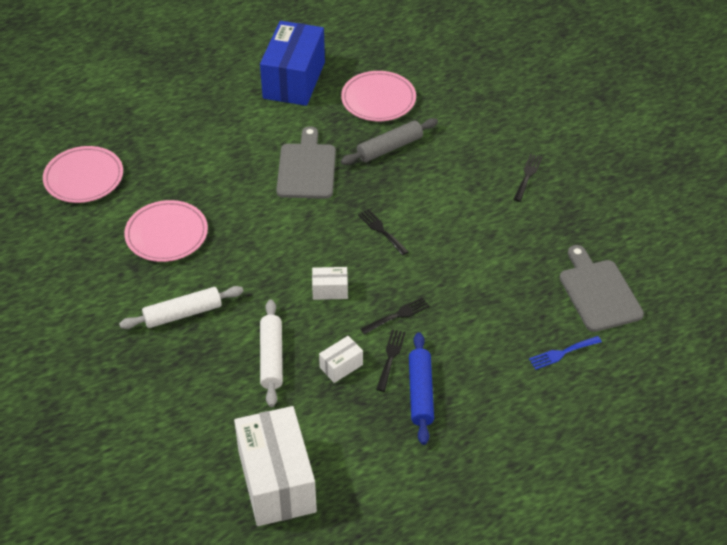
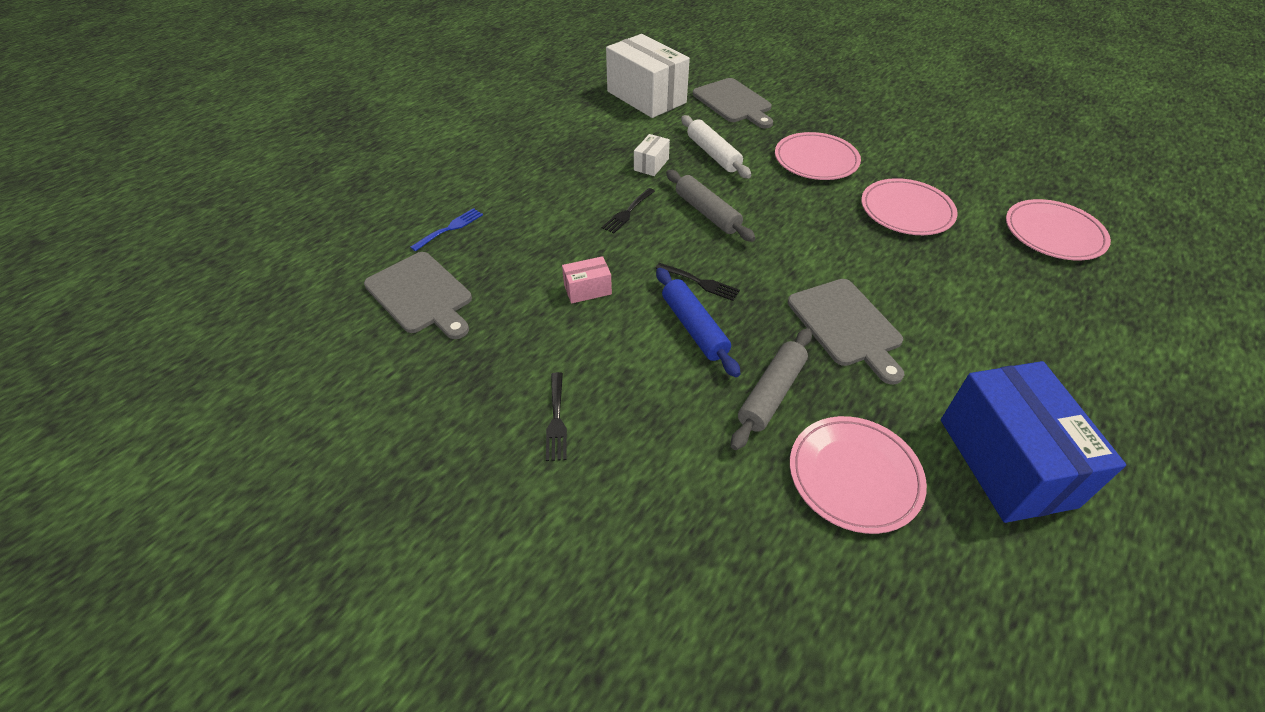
camera: 155 degrees right, 0 degrees up
white rolling pin [119,286,244,329] -> pink plate [775,132,861,180]
white box [312,267,348,300] -> grey rolling pin [666,170,755,242]
black fork [376,329,406,392] -> none
blue rolling pin [409,332,434,445] -> blue rolling pin moved to [656,268,741,377]
none -> pink box [562,256,612,304]
none -> grey cutting board [693,78,773,128]

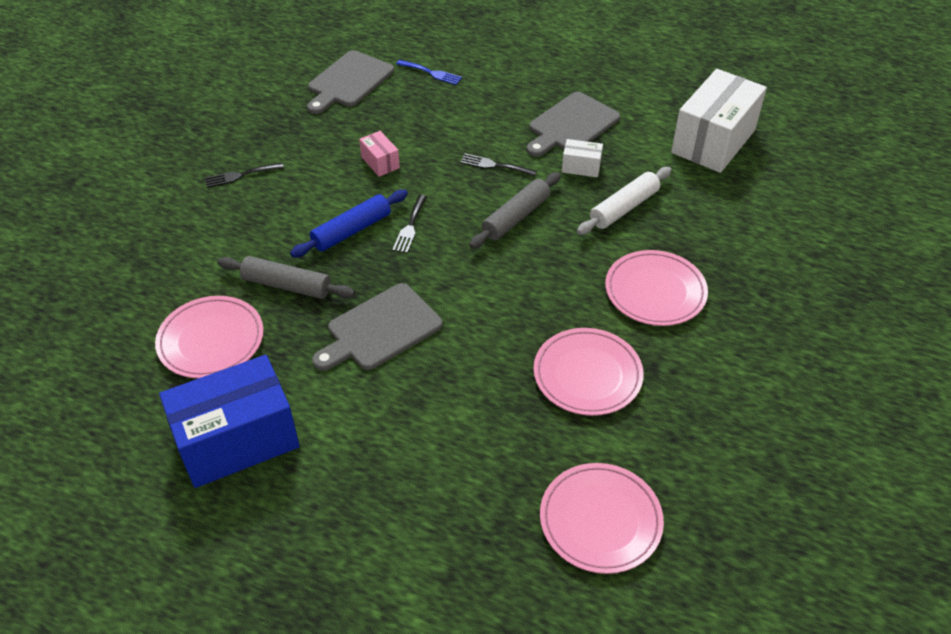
camera: 75 degrees right, 0 degrees up
grey cutting board [693,78,773,128] -> grey cutting board moved to [527,92,620,157]

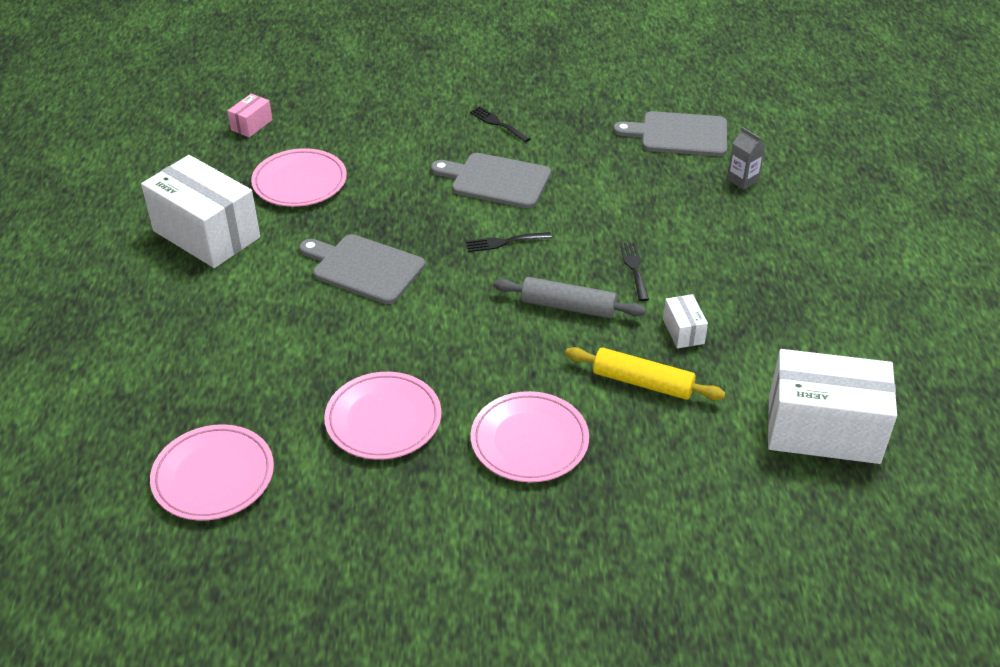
camera: 65 degrees right, 5 degrees down
blue box [159,355,300,488] -> white box [141,155,260,268]
grey rolling pin [217,256,355,299] -> none
blue rolling pin [290,190,408,257] -> none
pink box [359,131,400,177] -> pink box moved to [227,94,273,137]
blue fork [396,60,462,85] -> grey carton [727,127,765,190]
grey cutting board [527,92,620,157] -> grey cutting board moved to [431,153,551,208]
white rolling pin [577,167,672,235] -> yellow rolling pin [565,347,725,400]

